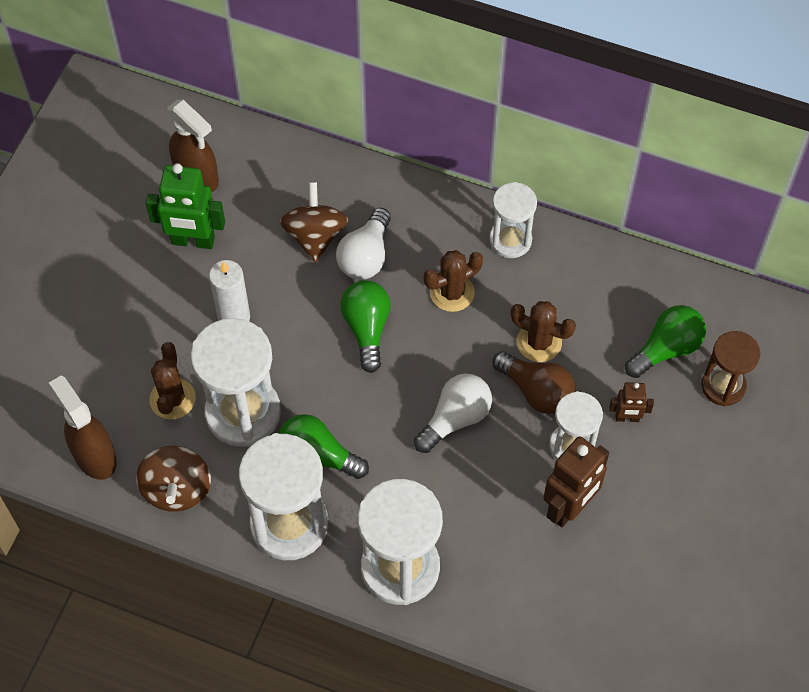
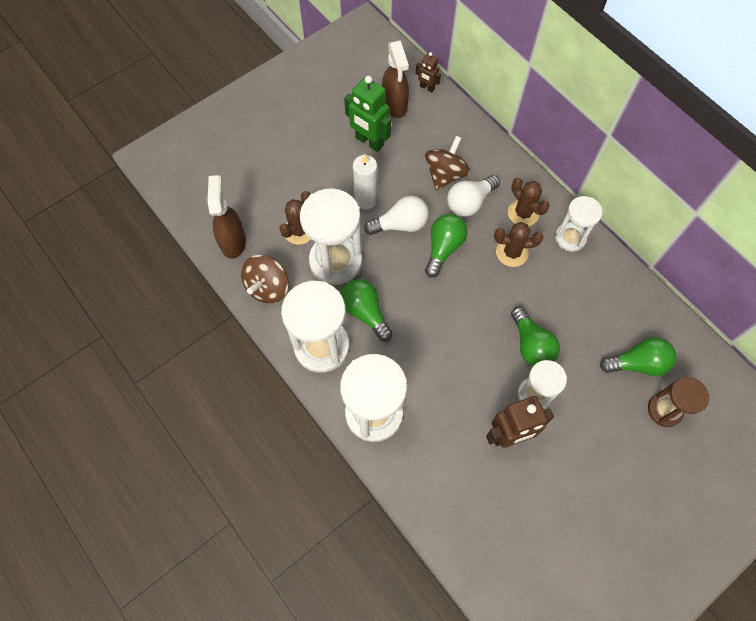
camera: 30 degrees right, 5 degrees up
white light bulb [414,373,492,453] -> white light bulb moved to [364,196,429,235]
brown light bulb [493,351,575,414] -> green light bulb [511,307,560,366]
brown cactus [511,301,576,362] -> brown cactus moved to [508,178,550,226]
brown robot [609,382,654,422] -> brown robot moved to [416,52,441,92]

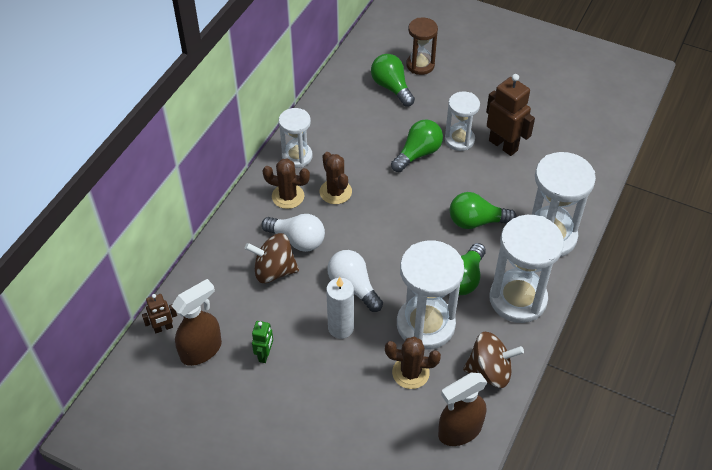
camera: 115 degrees left, 15 degrees down
green robot [344,76,391,152] -> green robot [252,321,273,363], size x0.54
brown robot [416,52,441,92] -> brown robot turned 60 degrees clockwise [142,294,177,333]
green light bulb [425,214,467,278] -> green light bulb moved to [450,192,517,229]
brown cactus [508,178,550,226] -> brown cactus turned 75 degrees clockwise [262,158,310,209]

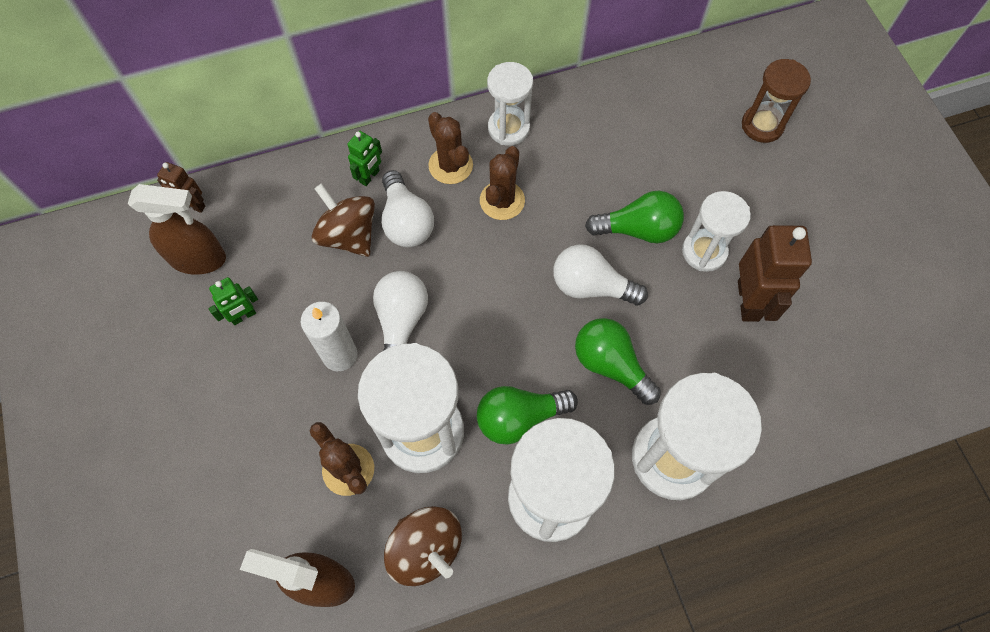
camera: 45 degrees right, 15 degrees up
green light bulb [371,54,415,106] -> none
none -> green robot [347,131,382,186]
none -> white light bulb [553,244,648,306]

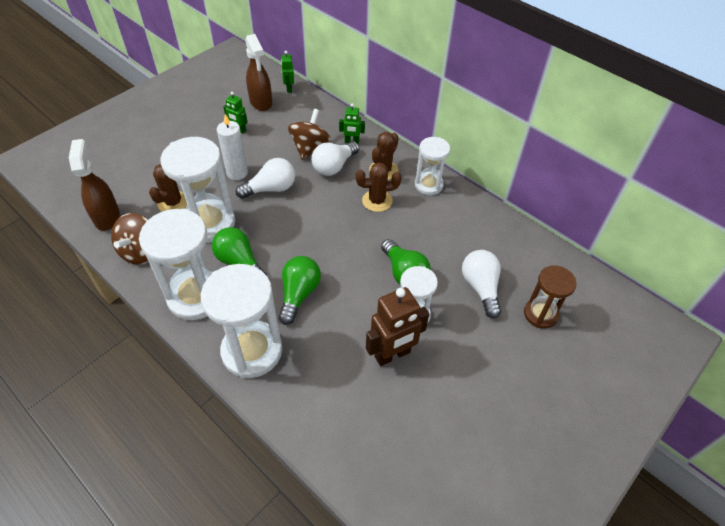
camera: 60 degrees right, 15 degrees down
brown robot [157,162,205,213] -> green robot [281,51,294,93]
white light bulb [553,244,648,306] -> white light bulb moved to [462,250,501,318]

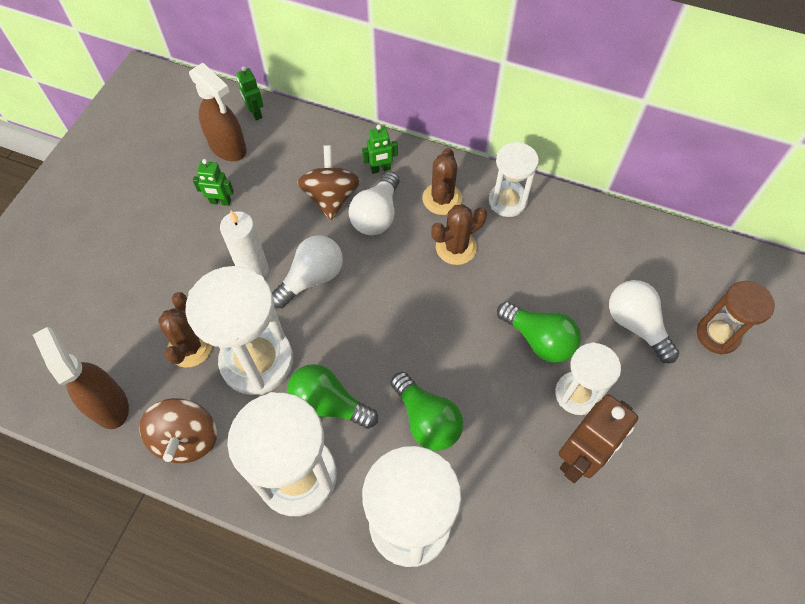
camera: 20 degrees left, 10 degrees up
green light bulb [279,256,321,325] -> green light bulb turned 150 degrees clockwise [391,372,463,451]

